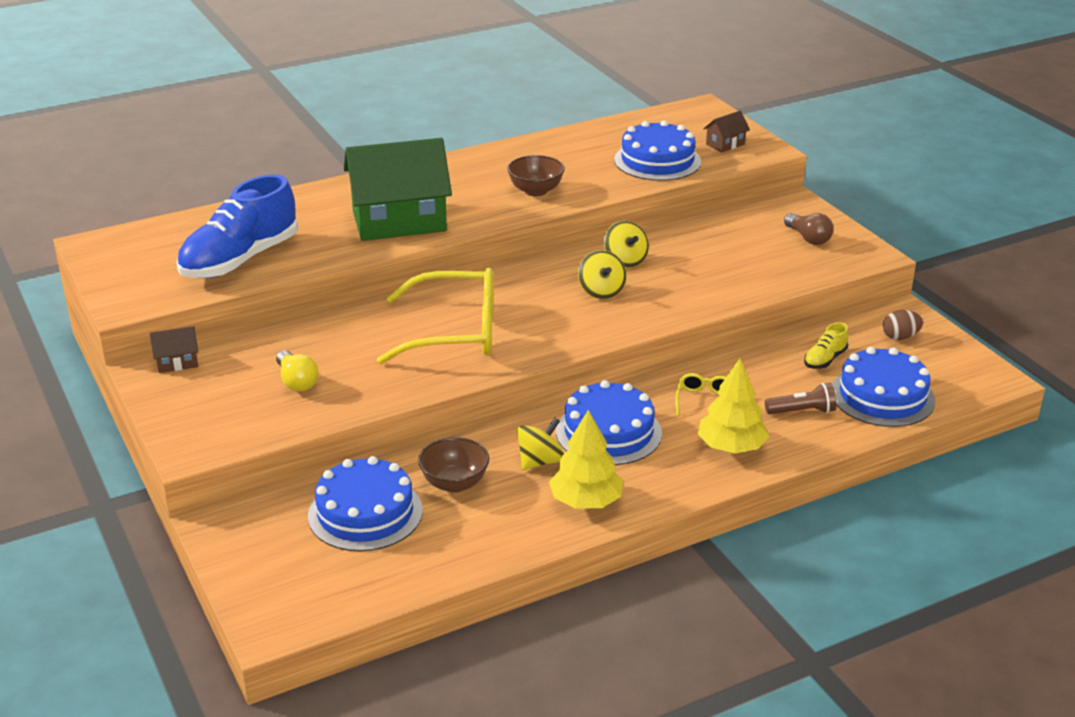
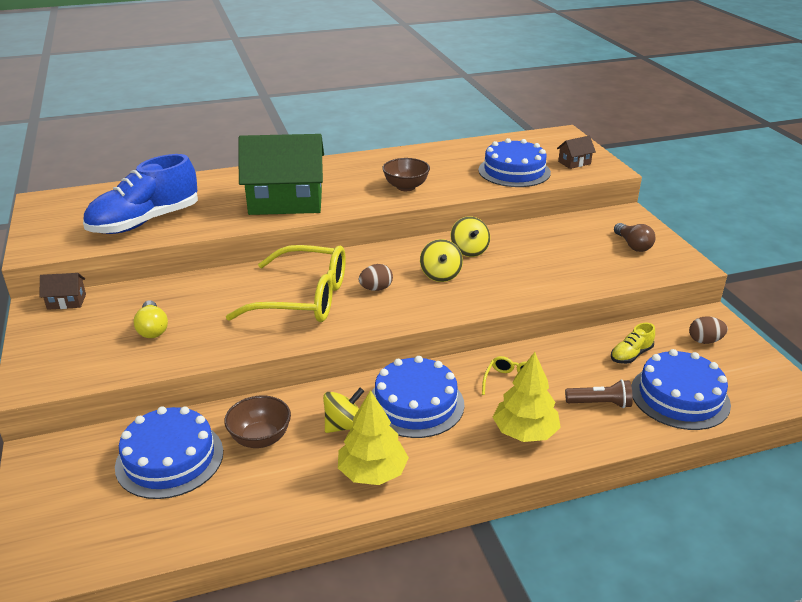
camera: 10 degrees right, 0 degrees up
none -> brown egg [359,264,393,291]

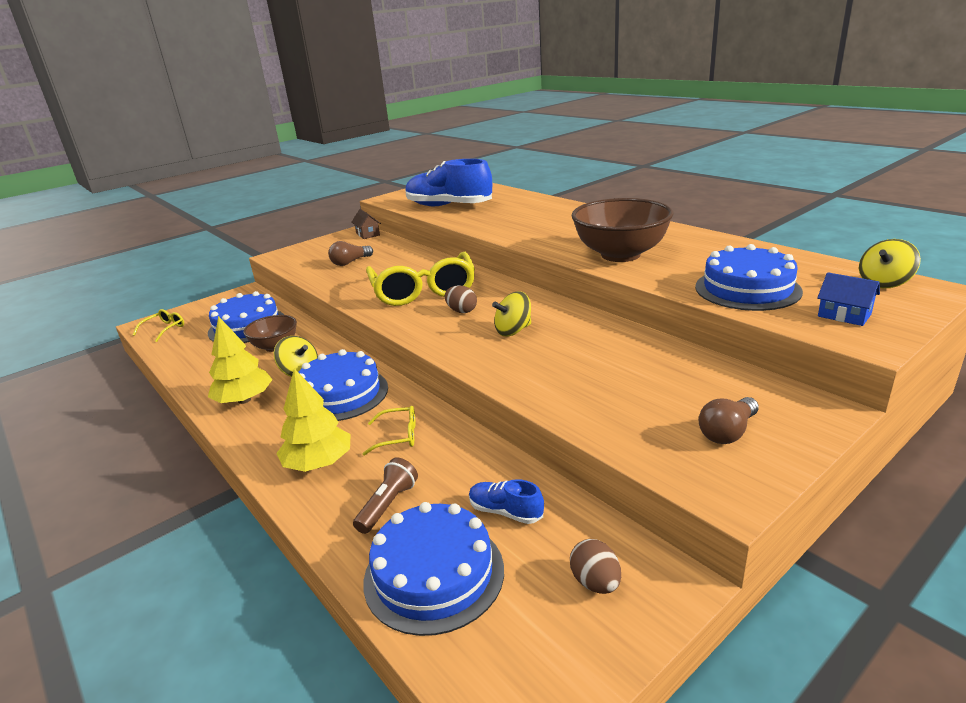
camera: 70 degrees right, 5 degrees down
yellow light bulb [134,300,168,338] -> brown light bulb [328,241,373,266]
green house [238,134,324,215] -> none
brown bowl [382,158,430,191] -> brown bowl [571,198,674,262], size x1.80
yellow spinning top [451,216,490,257] -> yellow spinning top moved to [859,239,921,288]
brown house [557,136,596,169] -> blue house [817,272,880,326]
brown flashlight [565,379,633,408] -> brown flashlight turned 135 degrees counterclockwise [353,457,418,534]
yellow shoe [611,323,655,364] -> blue shoe [469,479,544,524]
none -> yellow glasses [133,309,184,342]

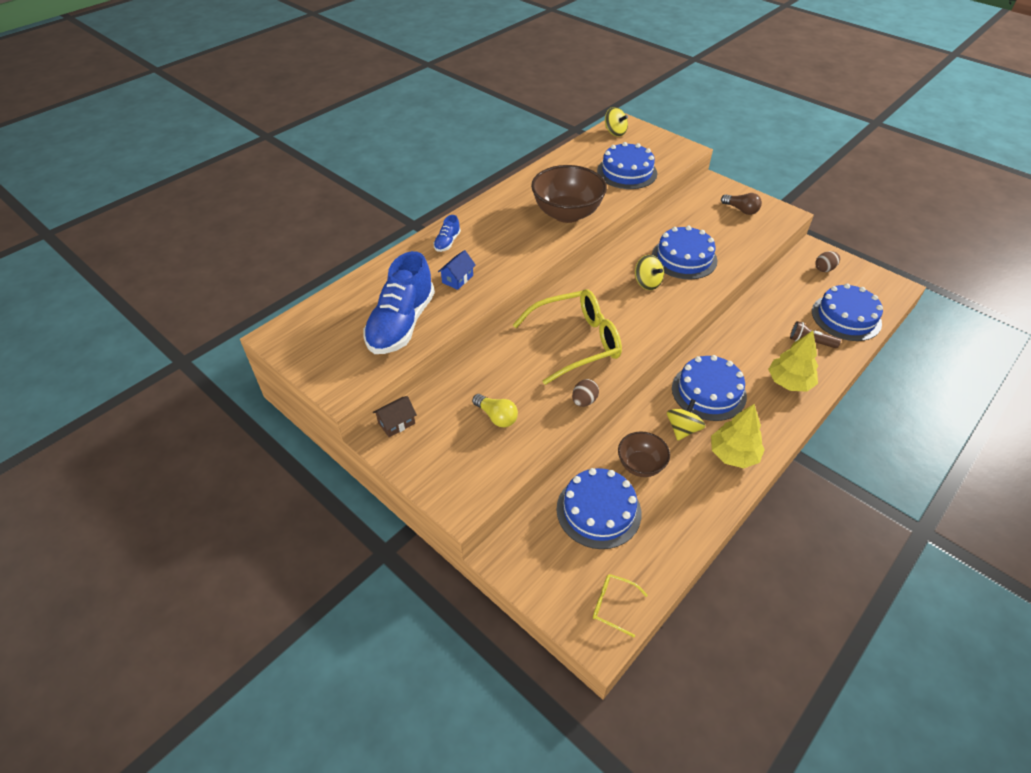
camera: 100 degrees left, 20 degrees up
brown light bulb [328,241,373,266] -> yellow light bulb [472,394,518,428]
yellow glasses [363,406,415,455] -> none
brown egg [445,285,477,313] -> brown egg moved to [572,379,599,407]
blue shoe [469,479,544,524] -> blue shoe moved to [434,215,461,252]
blue house [817,272,880,326] -> blue house moved to [438,250,476,290]
none -> blue cake [652,226,718,279]

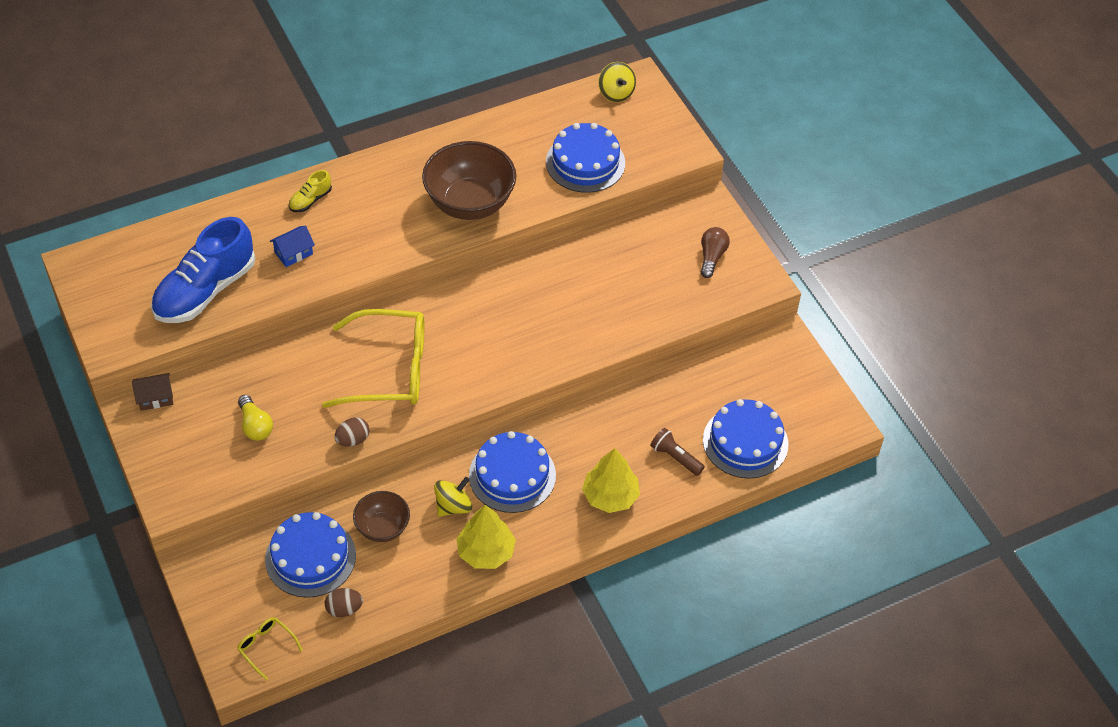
camera: 20 degrees right, 5 degrees up
blue shoe [434,215,461,252] -> yellow shoe [289,170,332,212]
yellow spinning top [635,255,664,290] -> none
blue cake [652,226,718,279] -> none
brown light bulb [721,193,762,215] -> brown light bulb turned 135 degrees counterclockwise [701,227,730,278]
brown egg [815,251,840,272] -> brown egg moved to [325,588,363,617]

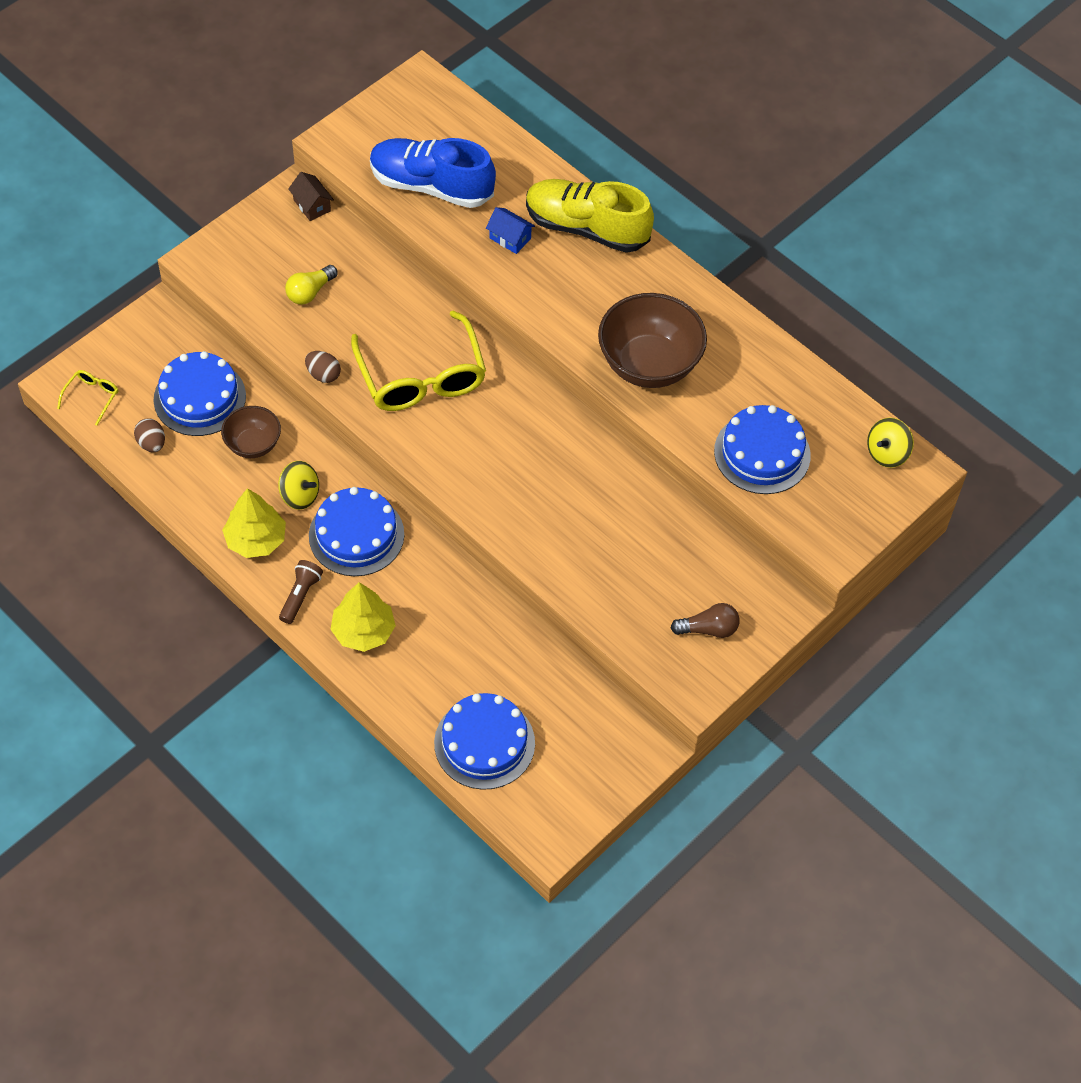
camera: 70 degrees right, 5 degrees up
yellow shoe [289,170,332,212] -> yellow shoe [526,179,654,253], size x2.31
brown flashlight [650,428,705,476] -> brown flashlight moved to [279,560,323,624]

